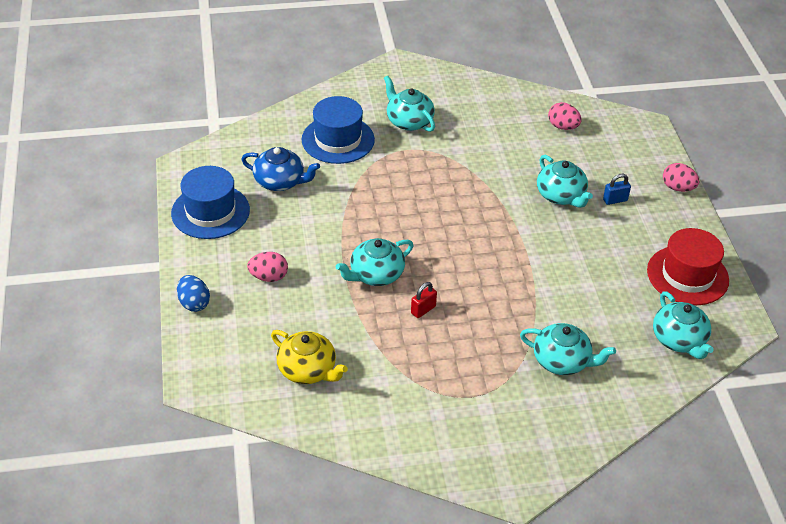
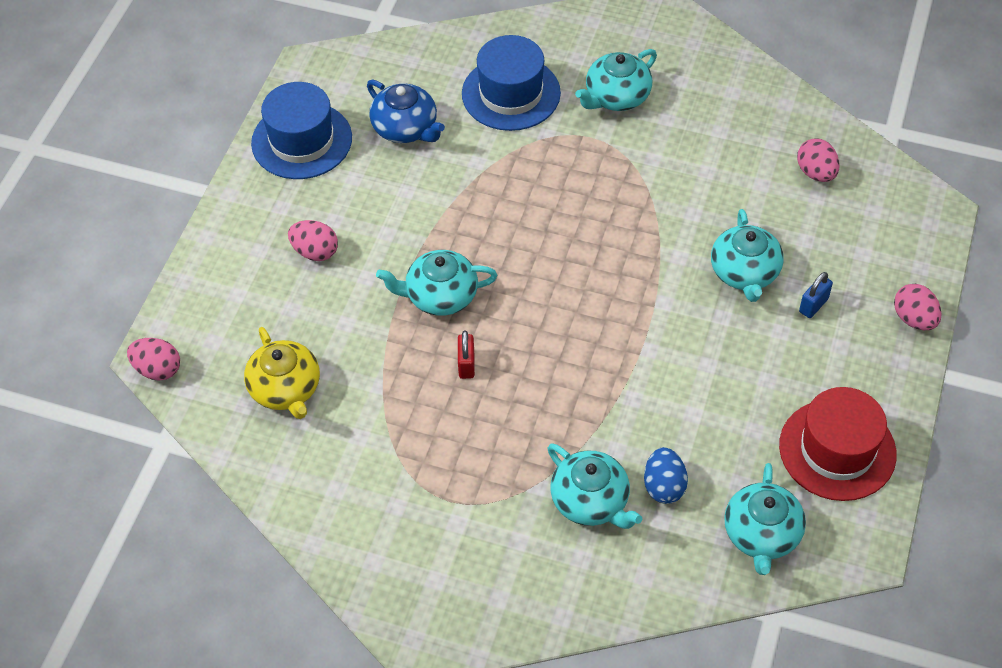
camera: 30 degrees right, 10 degrees up
blue egg [177,275,210,312] -> blue egg moved to [644,447,688,504]
turquoise teapot [384,76,435,132] -> turquoise teapot turned 120 degrees counterclockwise [575,49,657,111]
red padlock [411,282,437,318] -> red padlock turned 75 degrees counterclockwise [458,331,475,379]
blue padlock [603,174,631,205] -> blue padlock turned 60 degrees counterclockwise [799,272,833,318]
none -> pink egg [127,338,180,380]

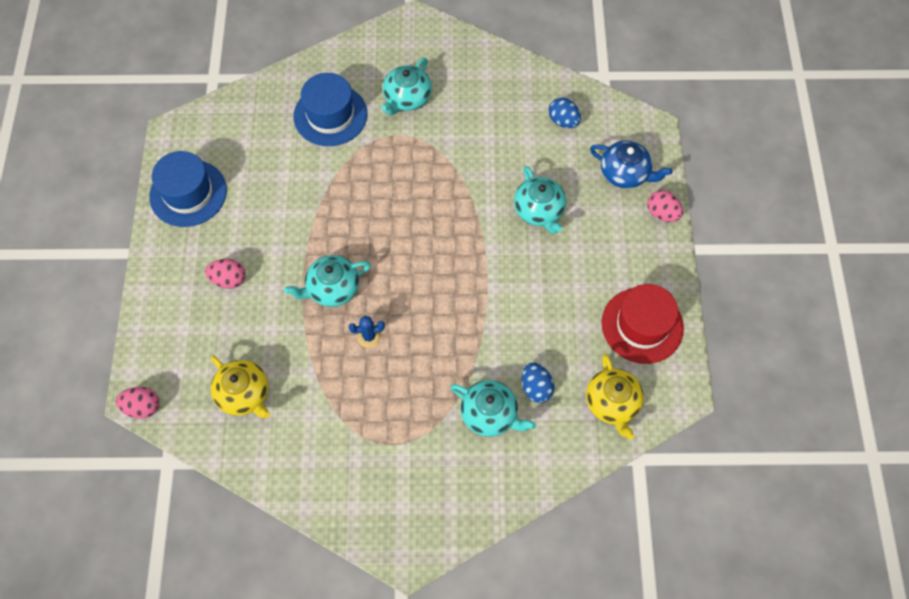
camera: 20 degrees left, 10 degrees up
blue teapot [367,80,445,143] -> blue teapot moved to [590,141,672,189]
red padlock [458,331,475,379] -> blue cactus [349,316,385,348]
turquoise teapot [724,463,806,575] -> yellow teapot [586,354,644,440]
pink egg [797,138,839,182] -> blue egg [549,98,581,128]
blue padlock [799,272,833,318] -> none

